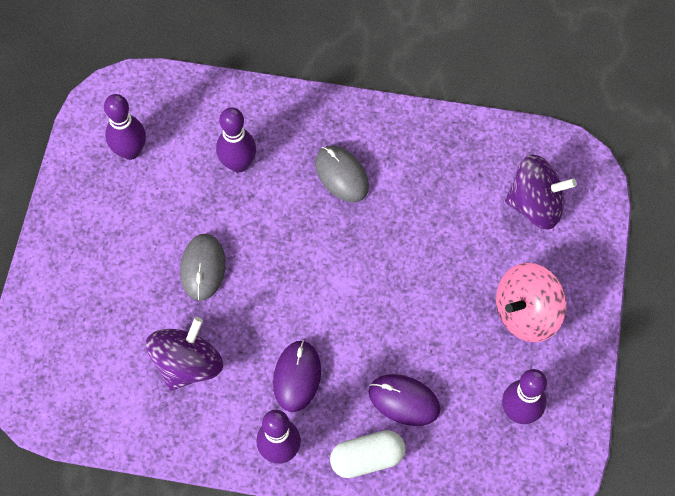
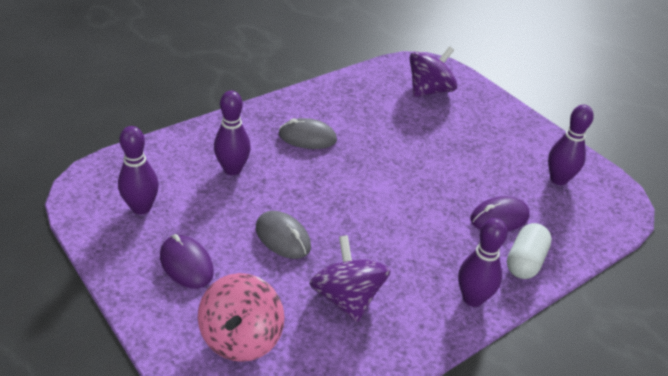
camera: 50 degrees left, 25 degrees down
purple mouse [273,340,321,412] -> purple mouse moved to [160,234,214,288]
pink spinning top [496,263,567,342] -> pink spinning top moved to [198,273,284,362]

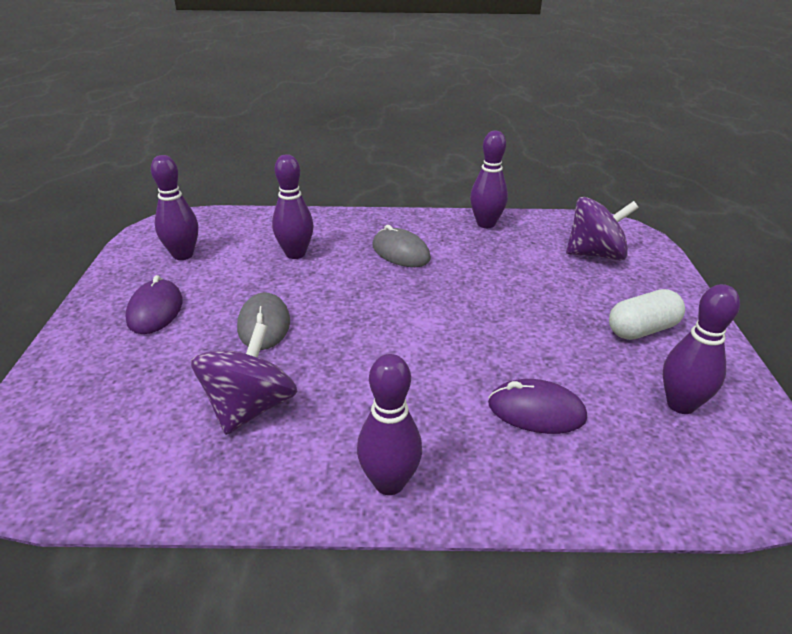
camera: 40 degrees right, 5 degrees down
pink spinning top [198,273,284,362] -> none
white capsule [507,223,552,279] -> white capsule moved to [609,289,685,340]
none -> purple bowling pin [470,131,508,228]

